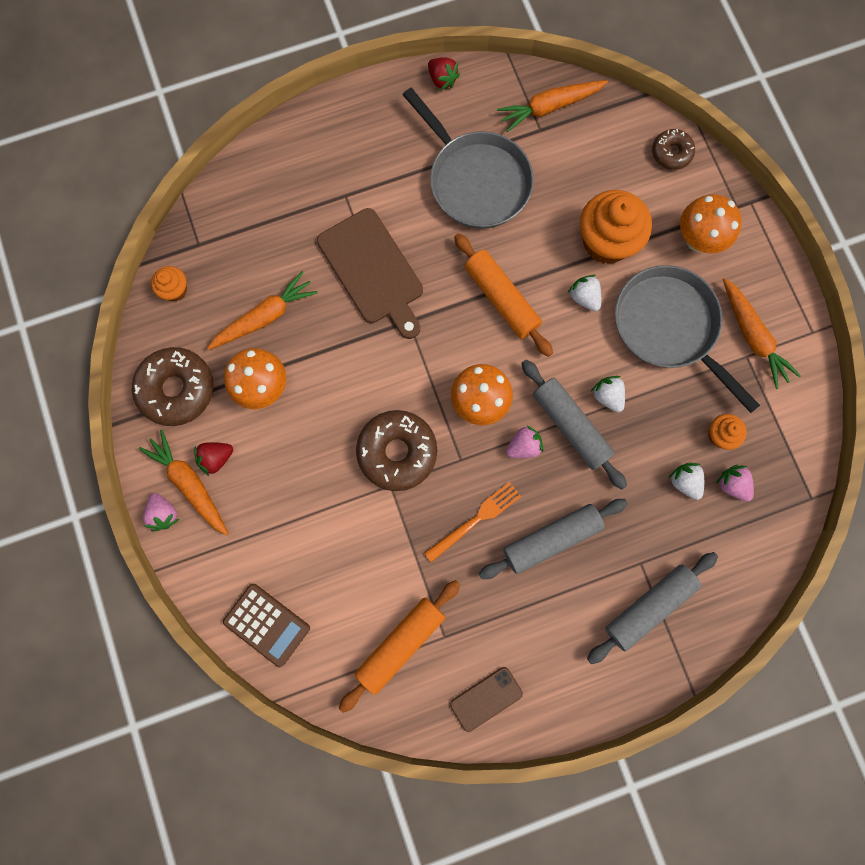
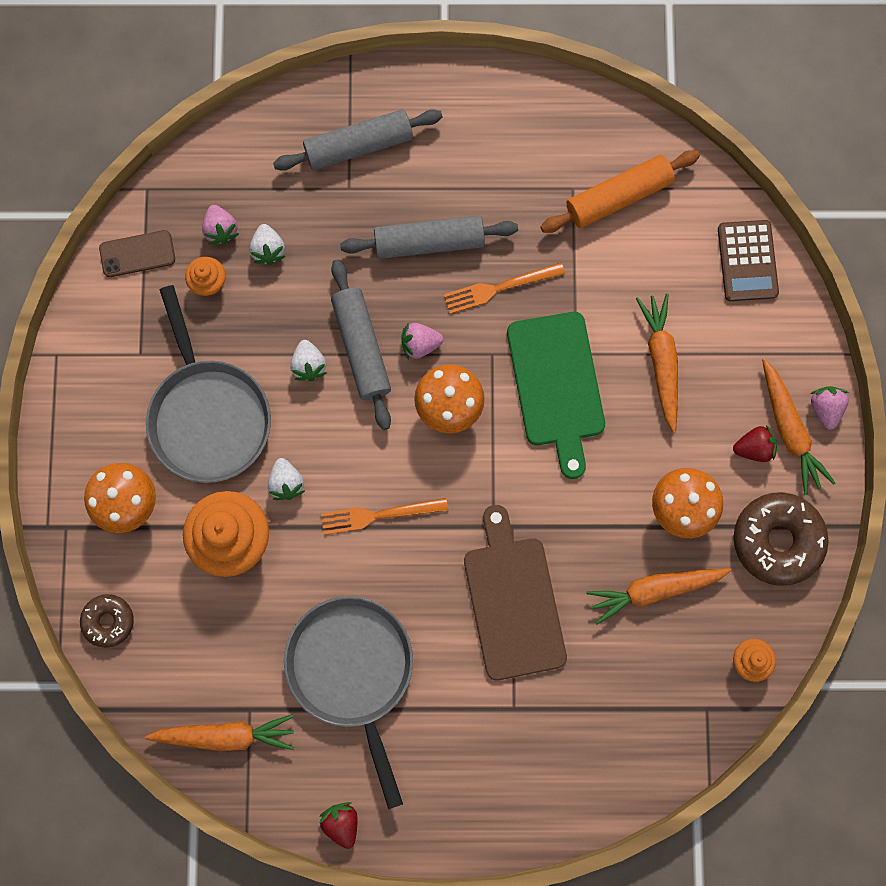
camera: 160 degrees left, 0 degrees up
brown calculator [223,584,310,667] -> brown calculator turned 150 degrees counterclockwise [718,220,779,301]
brown donut [356,410,437,491] -> green cutting board [507,312,605,479]
brown phone [450,667,523,732] -> brown phone moved to [99,230,175,277]
orange rolling pin [454,233,553,357] -> orange fork [321,498,448,535]
orange carrot [723,278,801,389] -> orange carrot moved to [636,294,678,433]

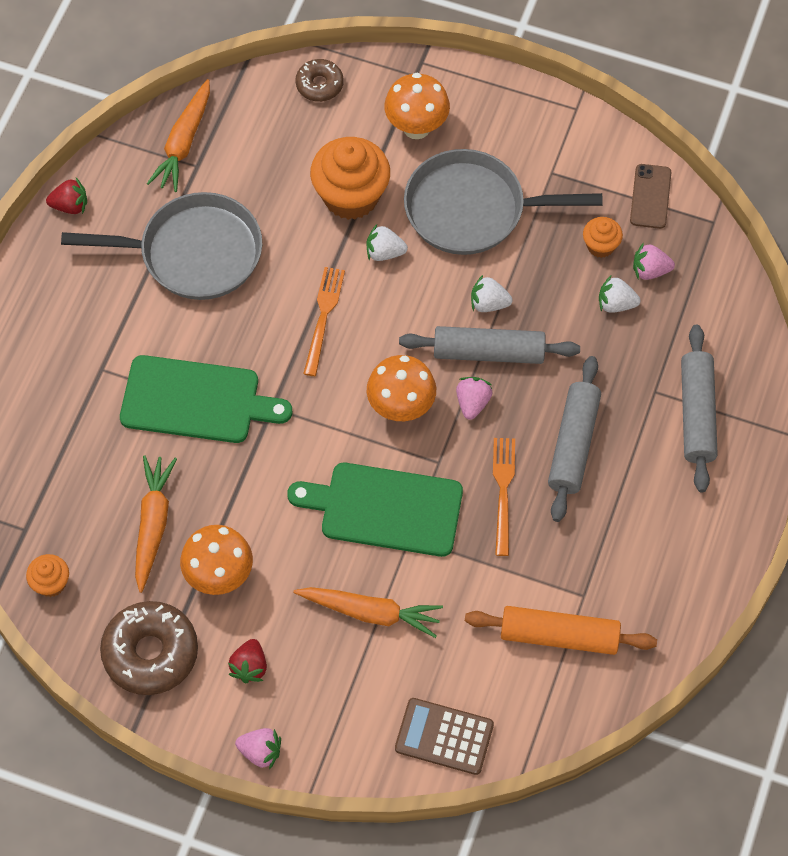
camera: 110 degrees right, 15 degrees down
brown cutting board [464,505,567,681] -> green cutting board [120,355,292,443]
orange rolling pin [541,150,700,233] -> orange rolling pin turned 75 degrees counterclockwise [465,606,657,655]
orange carrot [762,358,836,495] -> none

